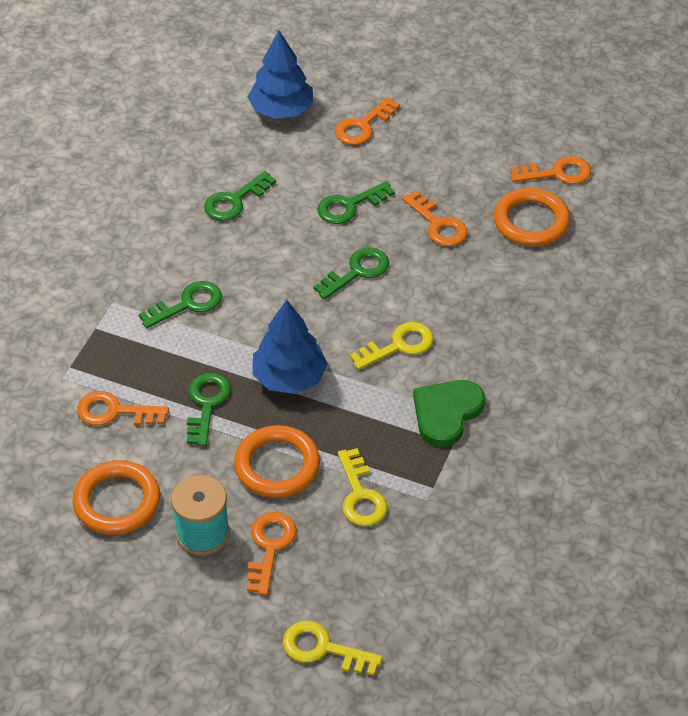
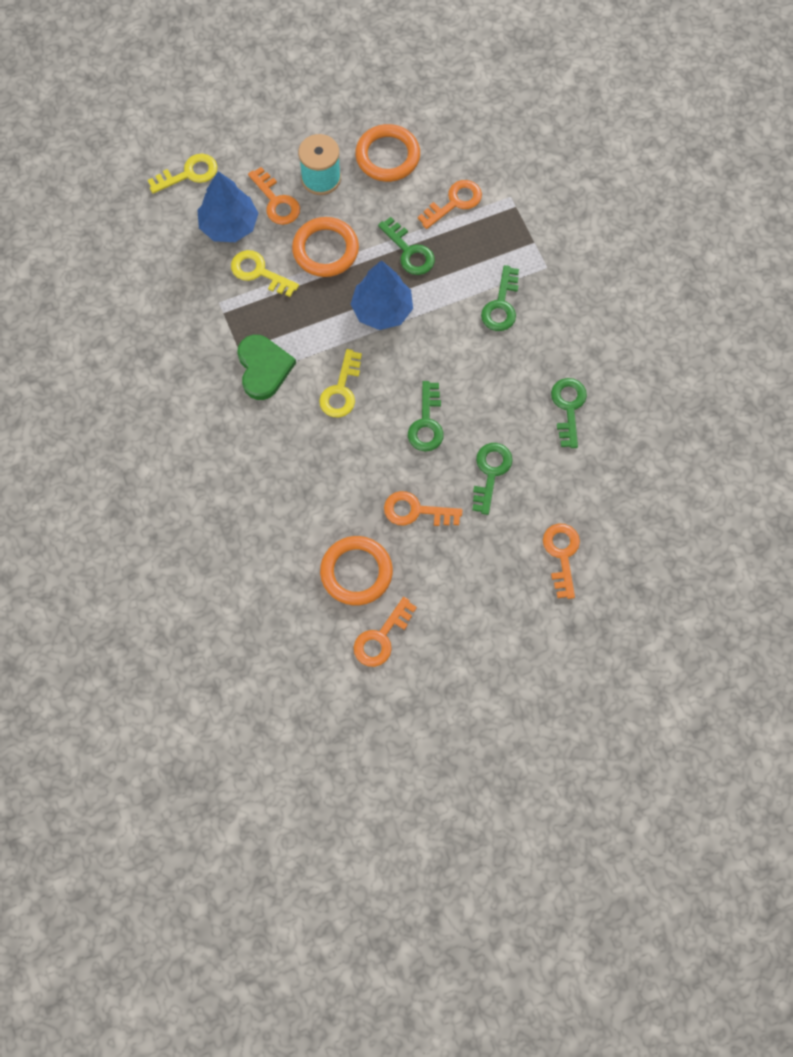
camera: 135 degrees right, 20 degrees up
blue tree [248,30,313,119] -> blue tree moved to [197,171,258,242]

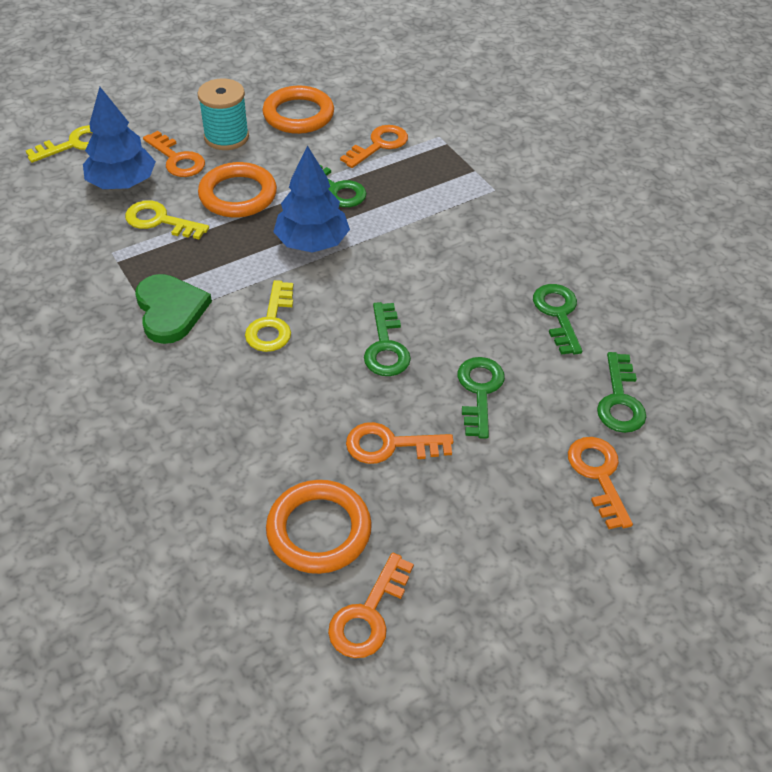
camera: 10 degrees left, 20 degrees down
green key [481,265,519,331] -> green key moved to [597,352,646,433]

